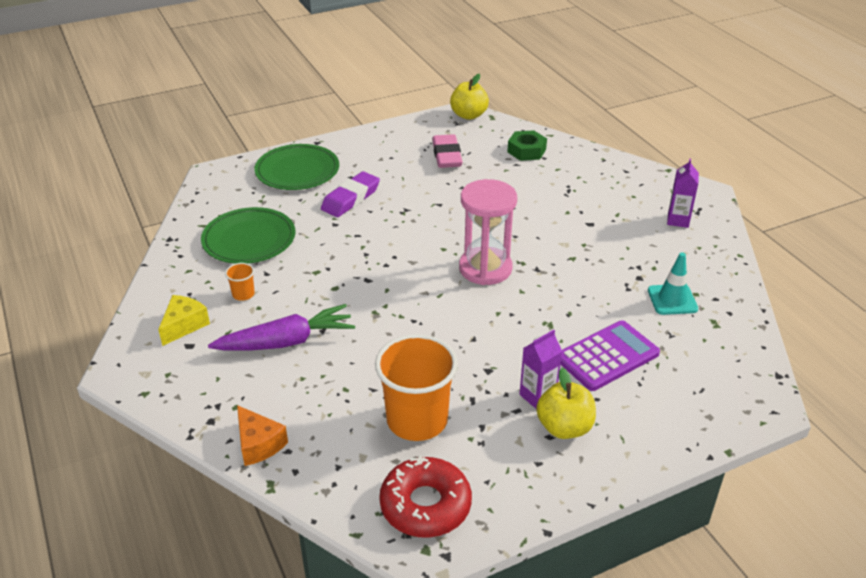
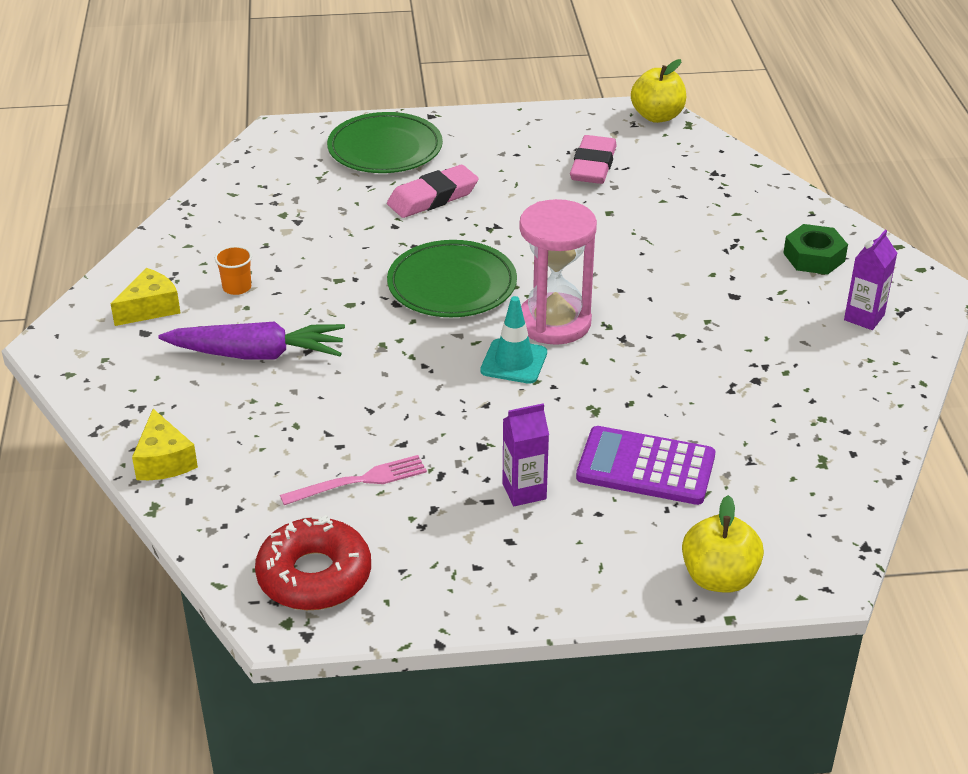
camera: 20 degrees right, 0 degrees up
green plate [201,207,295,264] -> green plate moved to [387,240,517,317]
orange cheese [237,405,288,466] -> yellow cheese [132,409,198,480]
purple eraser [321,172,380,217] -> pink eraser [387,165,478,218]
orange cup [375,334,458,441] -> pink fork [280,455,427,505]
green nut [507,130,547,161] -> green nut moved to [783,224,848,275]
yellow apple [536,368,596,439] -> yellow apple moved to [682,495,764,593]
purple calculator [560,320,660,391] -> purple calculator turned 150 degrees counterclockwise [576,426,715,505]
turquoise traffic cone [648,252,698,315] -> turquoise traffic cone moved to [480,296,547,384]

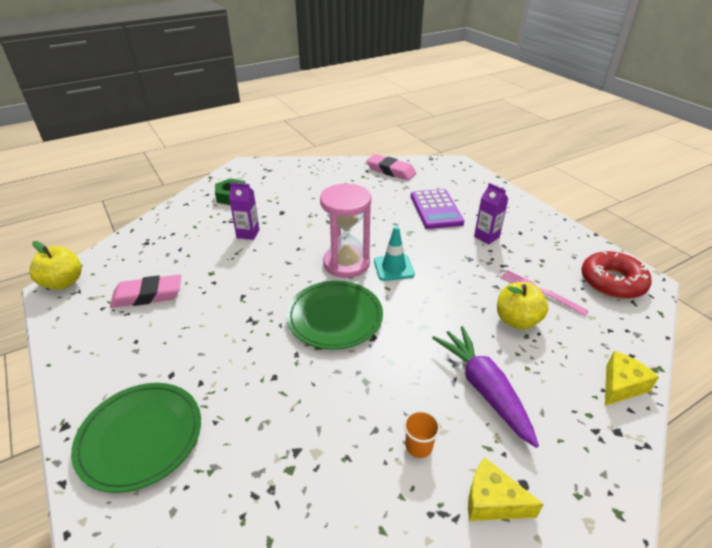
camera: 115 degrees left, 0 degrees up
pink eraser [387,165,478,218] -> pink eraser moved to [366,154,416,180]
yellow apple [682,495,764,593] -> yellow apple moved to [497,282,548,330]
purple carton [844,230,897,330] -> purple carton moved to [229,183,259,240]

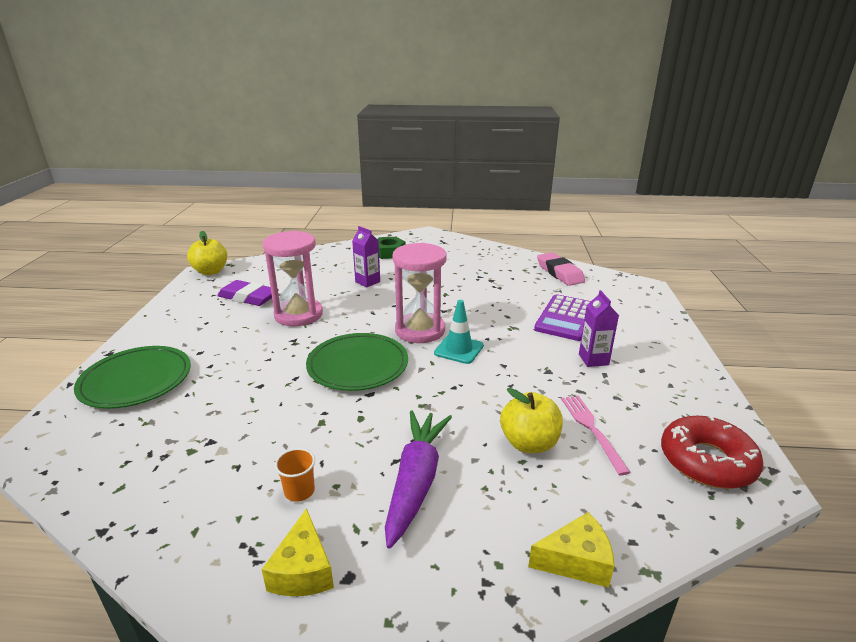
camera: 35 degrees right, 10 degrees down
pink eraser [110,274,181,308] -> purple eraser [217,280,279,306]
yellow cheese [468,457,544,521] -> yellow cheese turned 150 degrees counterclockwise [262,508,334,596]
none -> pink hourglass [263,231,323,326]

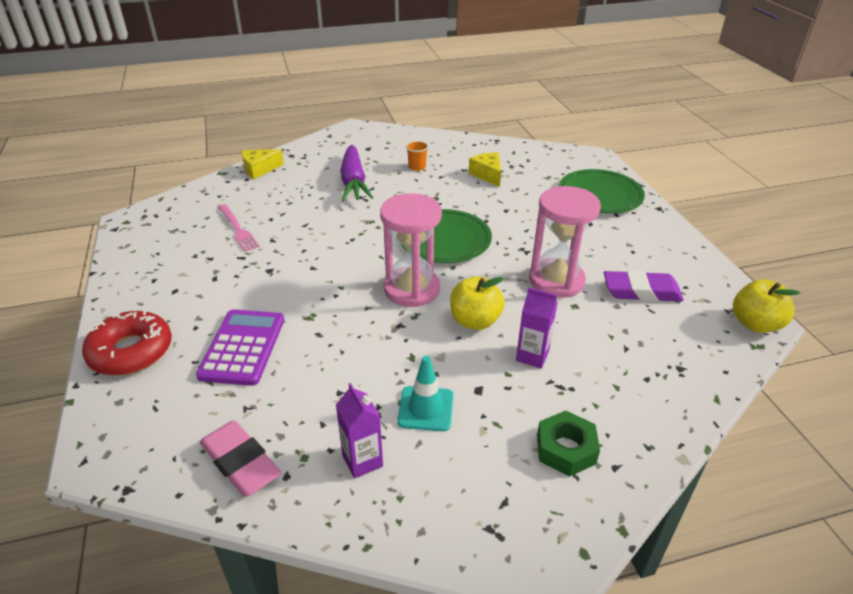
camera: 160 degrees right, 10 degrees up
yellow cheese [262,508,334,596] -> yellow cheese moved to [468,152,501,187]
turquoise traffic cone [434,300,484,364] -> turquoise traffic cone moved to [397,356,454,431]
yellow apple [500,388,563,453] -> yellow apple moved to [450,276,505,330]
purple carton [579,290,619,367] -> purple carton moved to [336,383,383,479]
red donut [661,415,763,489] -> red donut moved to [82,310,172,375]

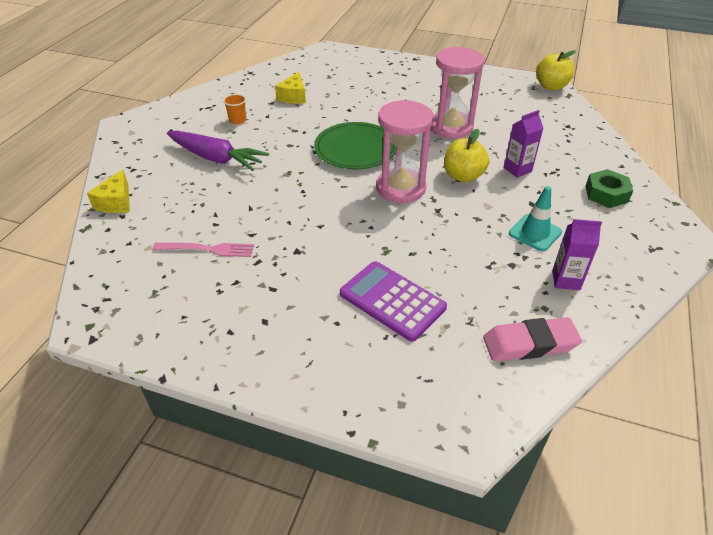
camera: 55 degrees left, 5 degrees up
red donut [82,310,172,375] -> none
yellow cheese [468,152,501,187] -> yellow cheese turned 90 degrees counterclockwise [275,72,306,104]
green plate [559,169,645,213] -> none
purple eraser [604,270,684,302] -> none

